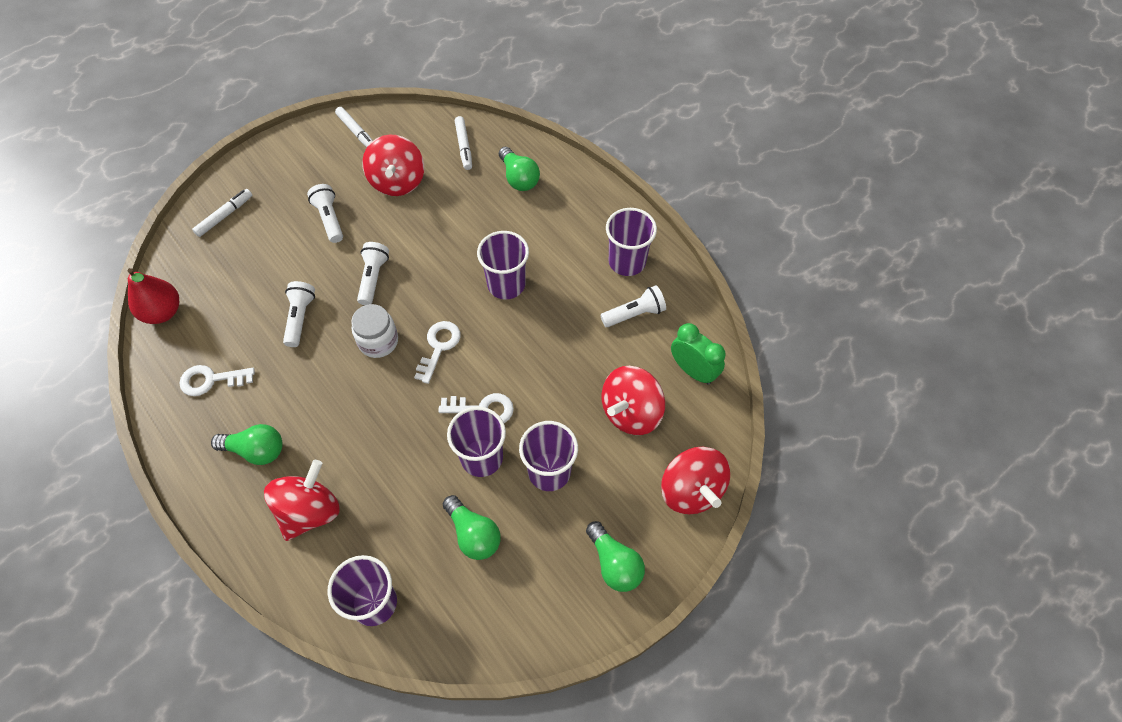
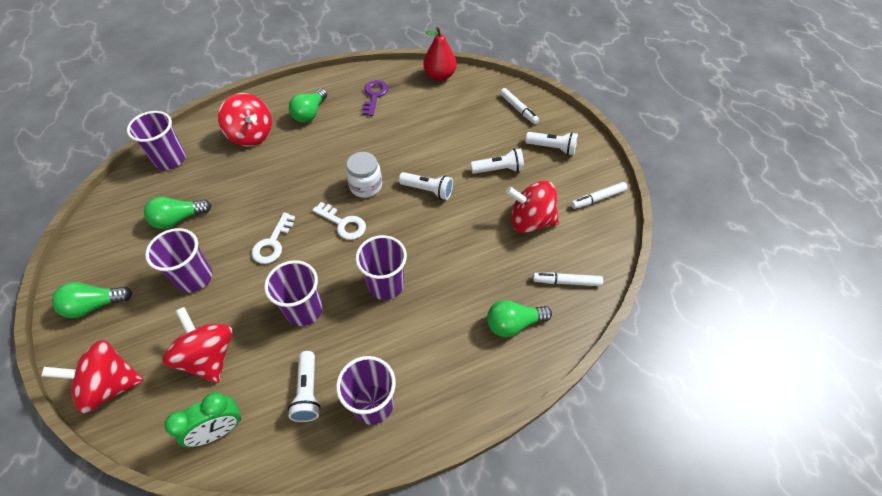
camera: 105 degrees right, 5 degrees down
white key [179,365,255,396] -> purple key [362,80,388,116]
white flashlight [283,281,315,347] -> white flashlight moved to [526,132,578,155]
purple cup [447,406,506,477] -> purple cup moved to [264,260,323,326]

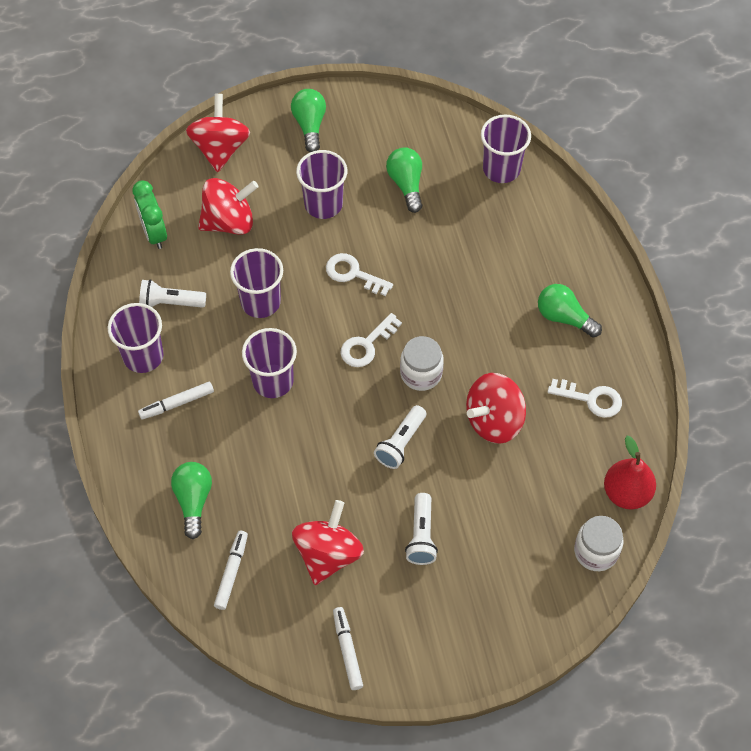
camera: 100 degrees right, 5 degrees up
red spinning top [218,93,272,146] -> red spinning top moved to [466,373,526,444]
purple key [362,80,388,116] -> white key [548,379,622,418]
white marker [500,88,539,124] -> white marker moved to [138,382,214,420]
white flashlight [526,132,578,155] -> none
none -> white jar [574,516,624,571]

